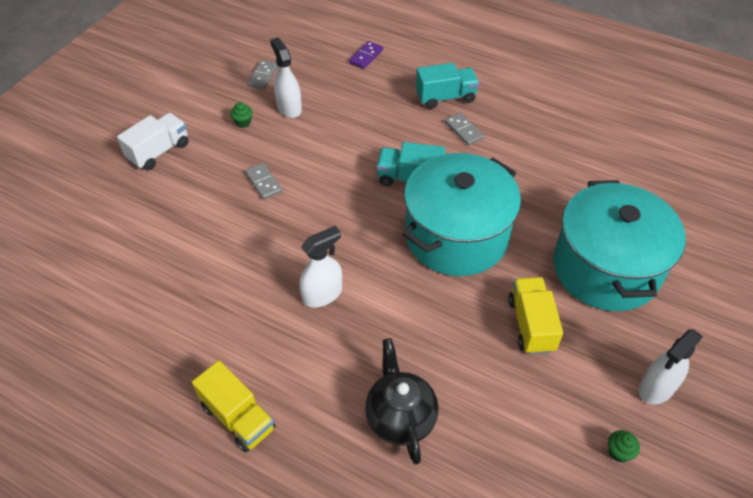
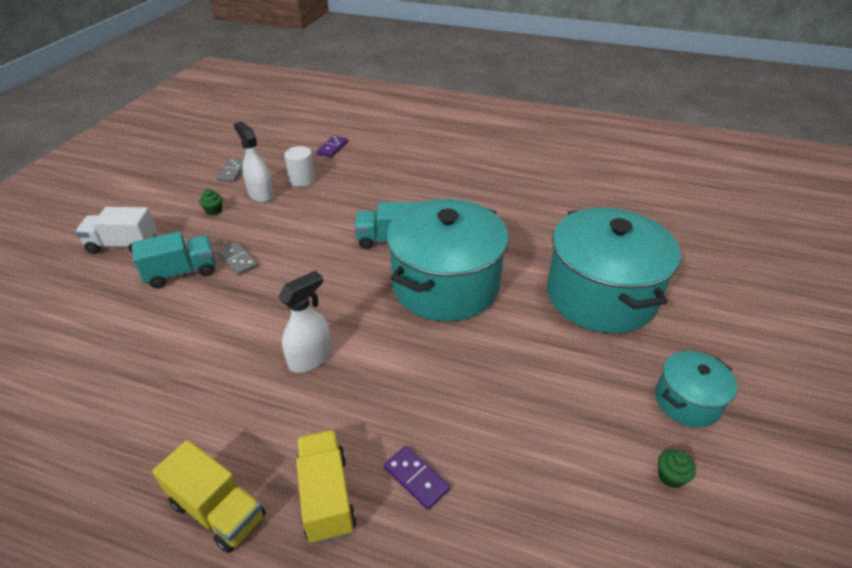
camera: 10 degrees left, 10 degrees down
white truck [117,113,189,170] -> white truck turned 120 degrees counterclockwise [75,207,157,254]
black teapot [365,338,438,465] -> purple domino [384,446,450,510]
turquoise truck [416,63,479,109] -> turquoise truck moved to [132,231,216,288]
grey domino [445,113,484,145] -> none
yellow truck [508,277,563,354] -> yellow truck moved to [296,430,356,543]
white spray bottle [639,329,703,404] -> turquoise pot [655,351,737,428]
none -> white cylinder [284,146,315,187]

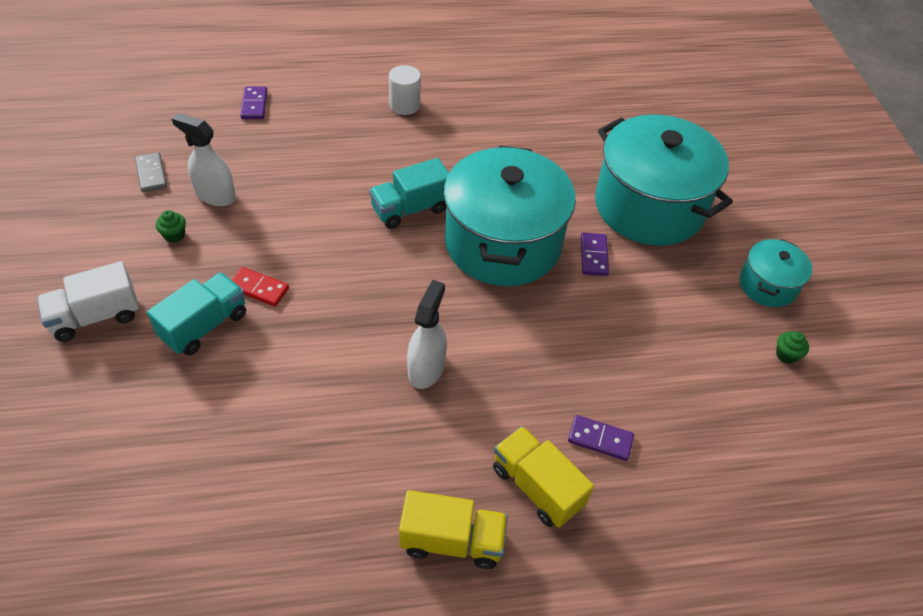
camera: 30 degrees left, 10 degrees up
grey domino [217,242,258,275] -> red domino [232,267,289,306]
white cylinder [284,146,315,187] -> white cylinder moved to [389,65,421,115]
none -> purple domino [581,232,609,276]

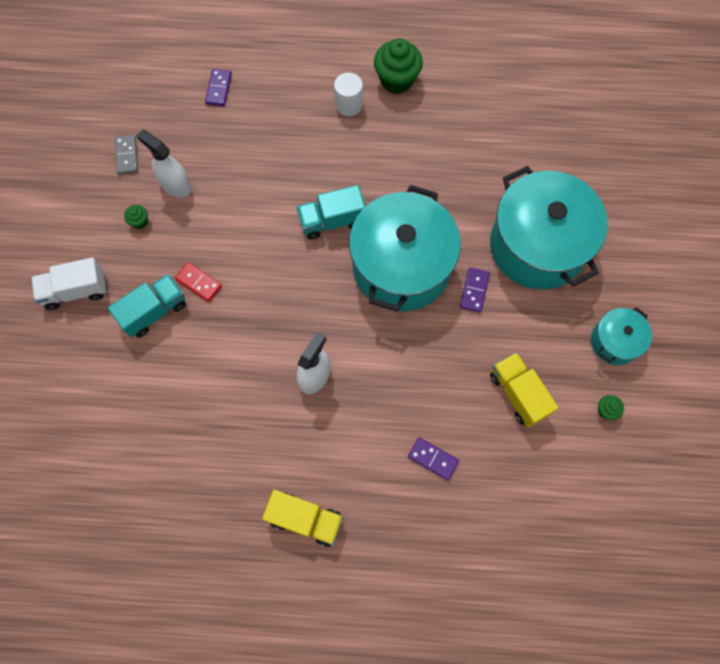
camera: 15 degrees right, 20 degrees up
yellow truck [493,426,594,528] -> yellow truck moved to [490,352,559,428]
none -> green cupcake [374,38,423,94]

